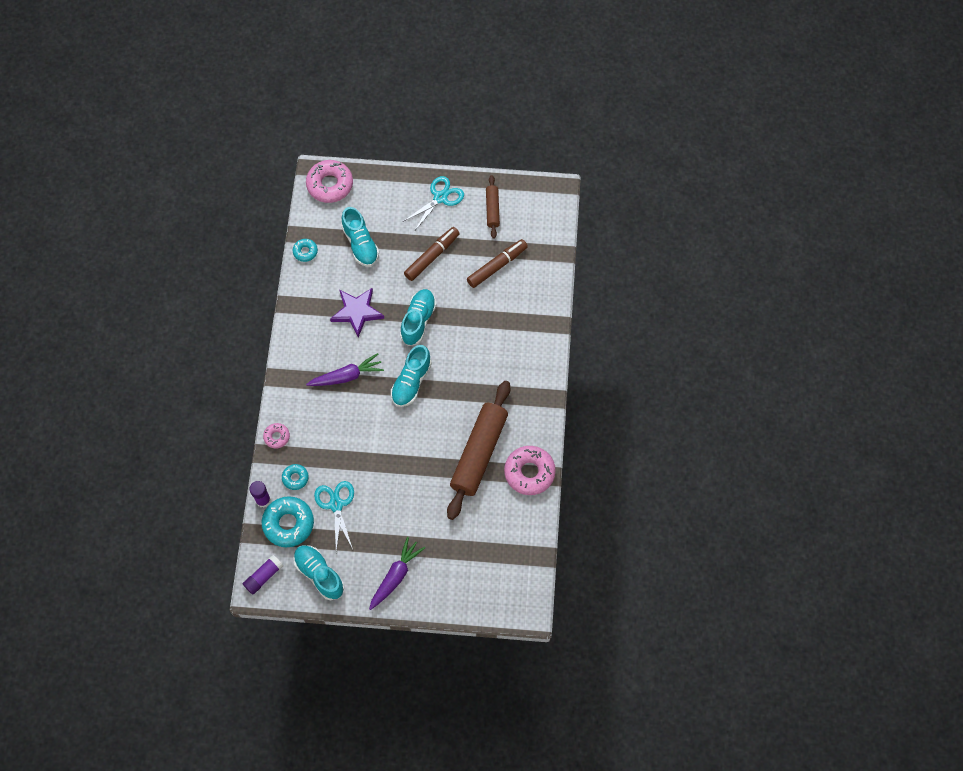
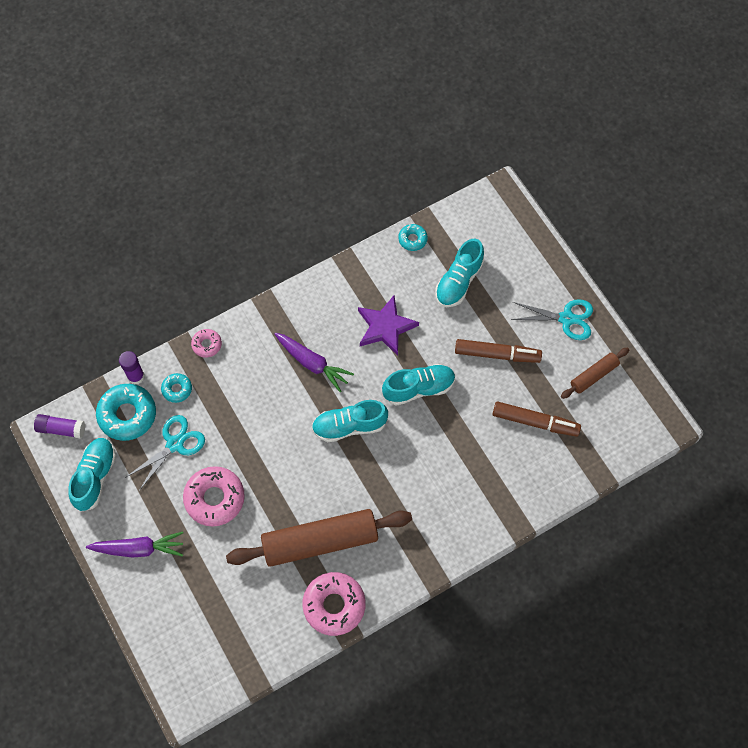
camera: 55 degrees right, 0 degrees up
pink donut [306,160,353,203] -> pink donut moved to [183,466,245,527]

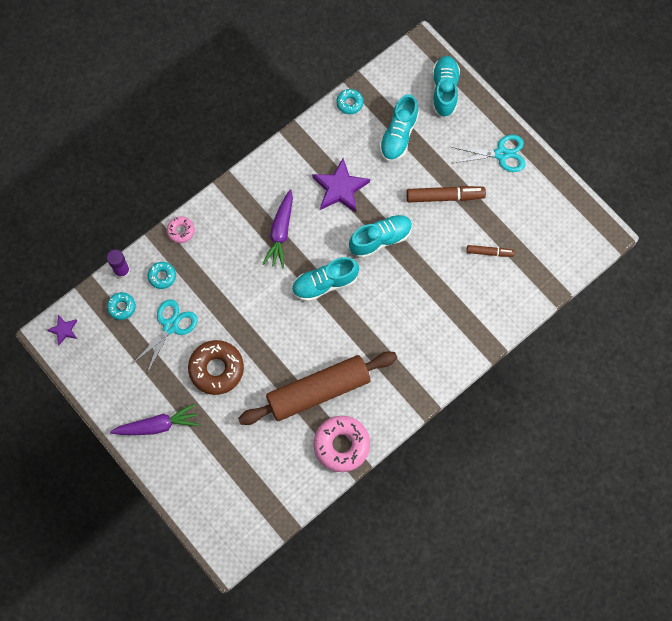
camera: 10 degrees left, 5 degrees up
purple glue stick [34,414,85,439] -> purple star [47,315,77,345]
turquoise shoe [69,438,116,512] -> turquoise shoe moved to [432,56,460,118]
turquoise donut [96,384,156,441] -> turquoise donut [107,292,136,320], size x0.52
pink donut [183,466,245,527] -> brown donut [188,340,244,395]
purple carrot [275,333,354,392] -> purple carrot turned 75 degrees clockwise [262,189,293,268]
brown marker [492,401,581,437] -> brown marker [466,245,515,257], size x0.60
brown rolling pin [561,347,629,399] -> none

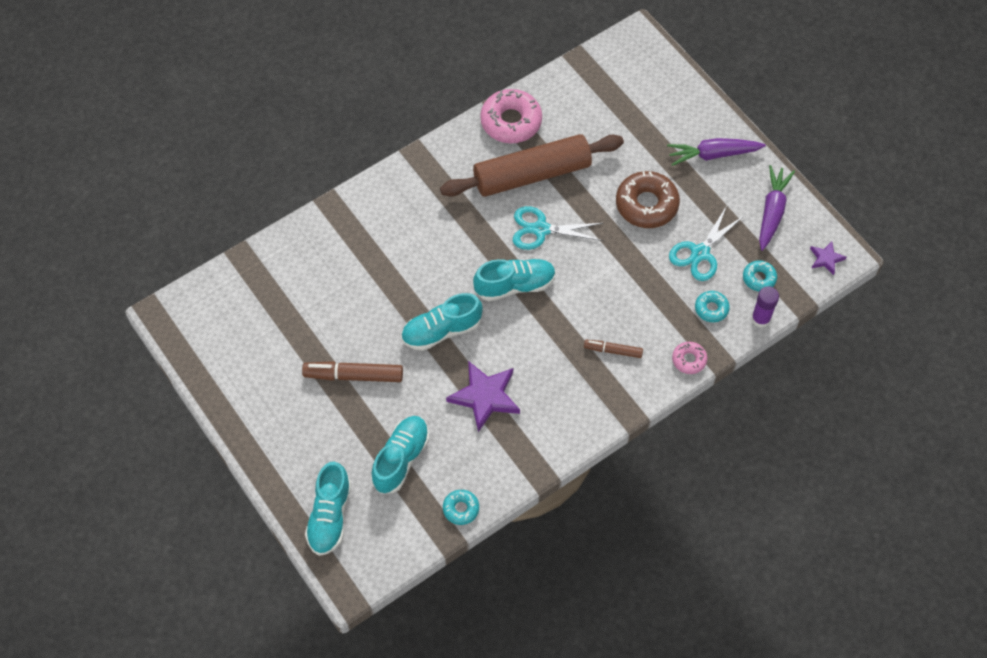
camera: 175 degrees left, 10 degrees down
purple carrot [262,189,293,268] -> purple carrot moved to [759,165,795,251]
turquoise scissors [452,135,525,172] -> turquoise scissors moved to [513,206,603,250]
brown marker [466,245,515,257] -> brown marker moved to [584,340,643,358]

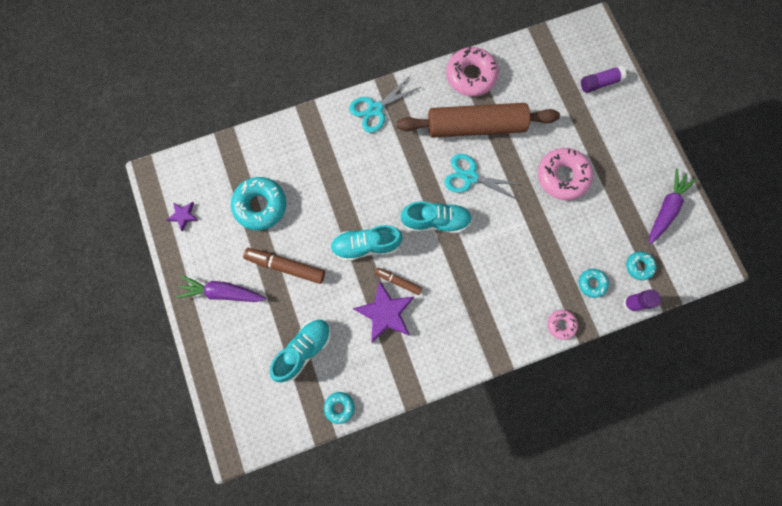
camera: 15 degrees right, 15 degrees up
turquoise shoe [305,462,351,556] -> none
brown marker [584,340,643,358] -> brown marker moved to [375,268,422,295]
brown donut [616,171,680,228] -> pink donut [538,148,593,200]
purple carrot [667,138,766,166] -> purple carrot moved to [176,275,266,302]
turquoise scissors [669,206,745,281] -> turquoise scissors moved to [349,75,421,133]
purple star [810,241,847,275] -> purple star moved to [167,202,198,232]
none -> turquoise donut [231,177,286,230]
none -> purple glue stick [581,65,626,93]

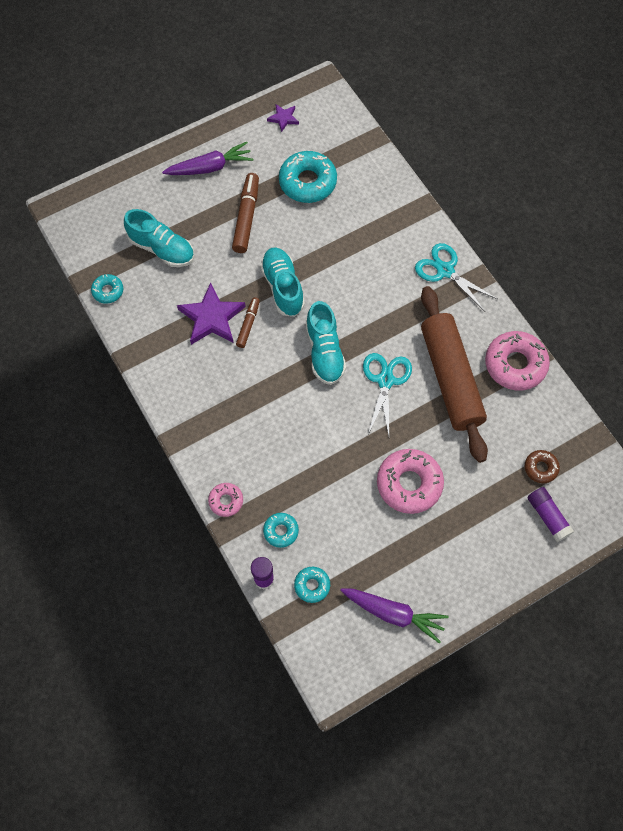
camera: 80 degrees right, 10 degrees down
purple carrot [176,275,266,302] -> purple carrot turned 75 degrees clockwise [162,142,253,175]
none -> brown donut [525,450,560,483]

